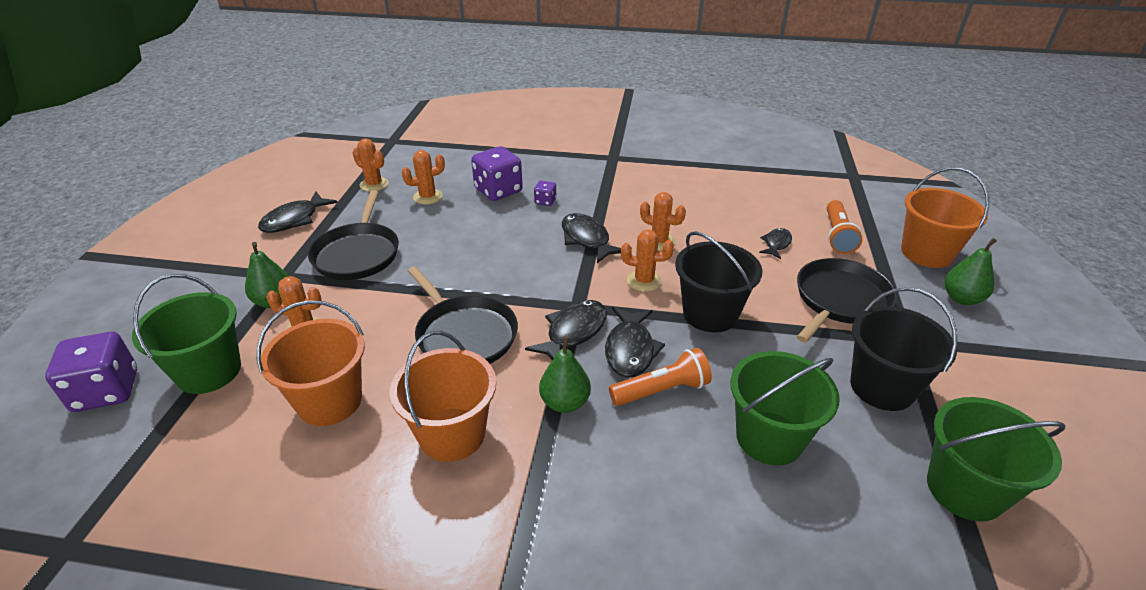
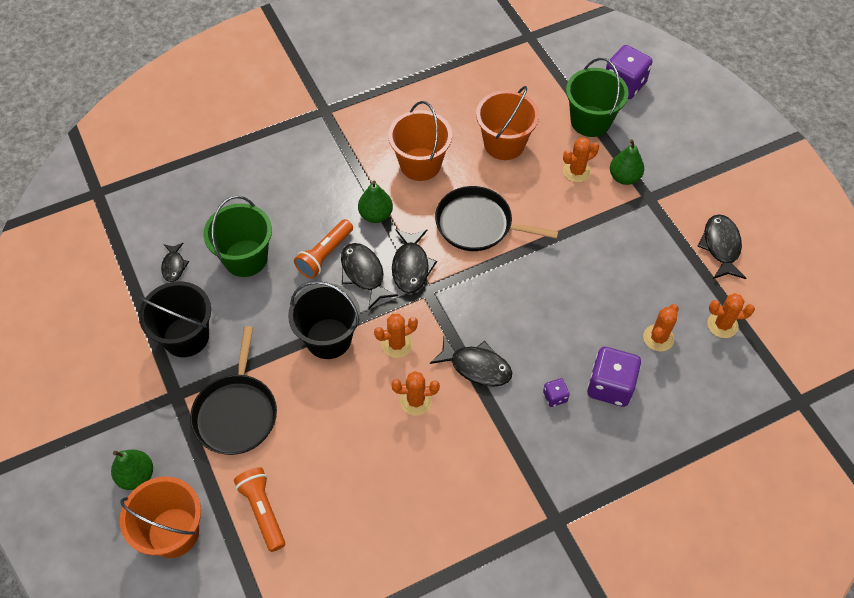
camera: 145 degrees right, 20 degrees up
black pan [308,190,399,280] -> none
black fish [759,228,792,259] -> black fish moved to [161,243,189,282]
green bucket [927,397,1065,521] -> none

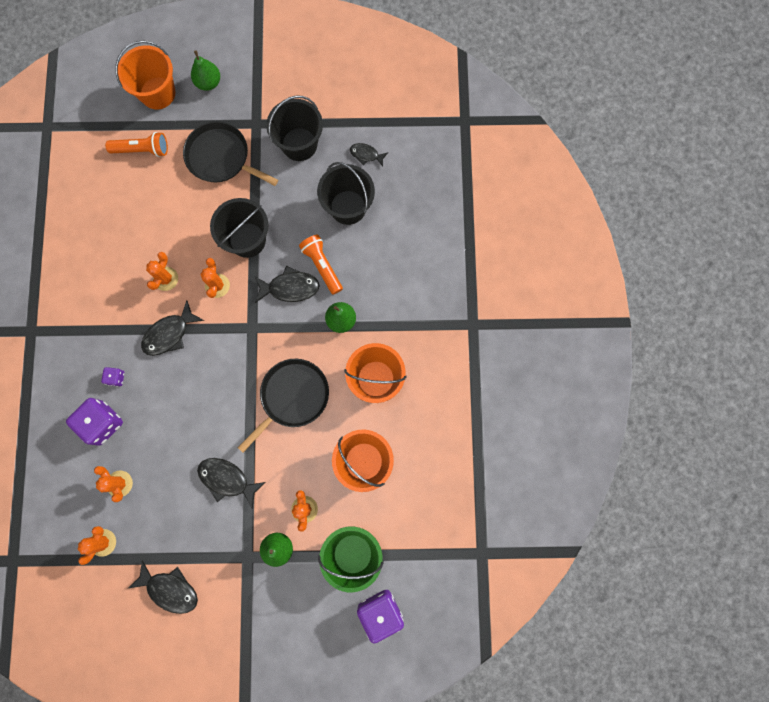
camera: 115 degrees right, 20 degrees up
green bucket [203,196,272,277] -> black bucket [317,162,375,225]
black fish [392,229,437,293] -> black fish moved to [197,458,266,509]

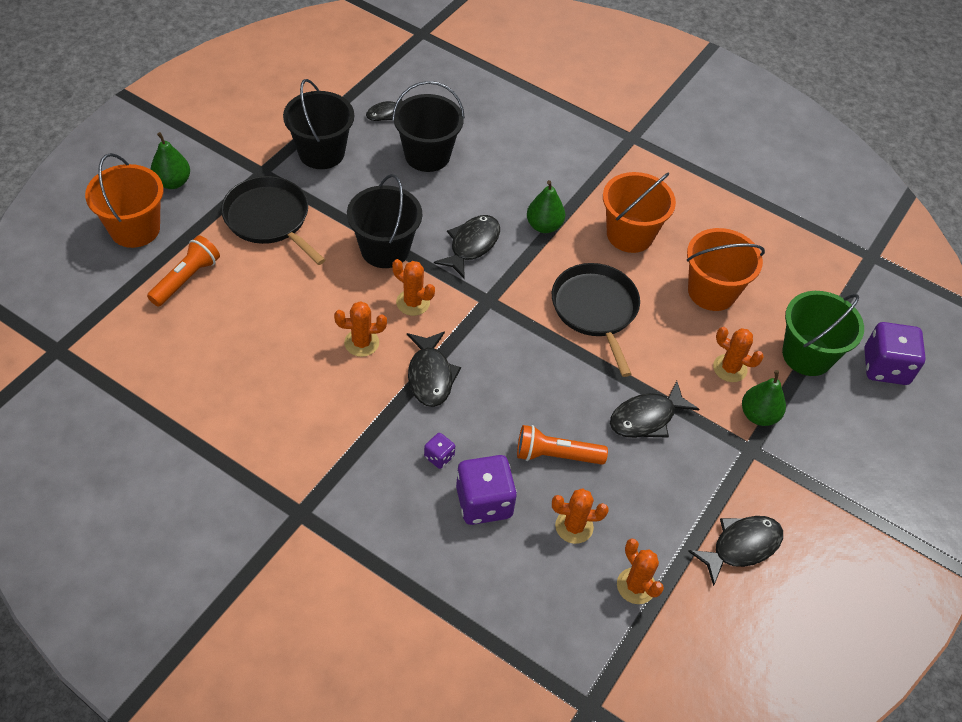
camera: 60 degrees left, 25 degrees down
orange cactus [146,252,178,291] -> orange cactus turned 60 degrees counterclockwise [334,301,387,357]
black pan [183,122,278,186] -> black pan turned 75 degrees clockwise [221,176,325,265]
orange flashlight [299,234,343,295] -> orange flashlight moved to [517,425,608,465]

